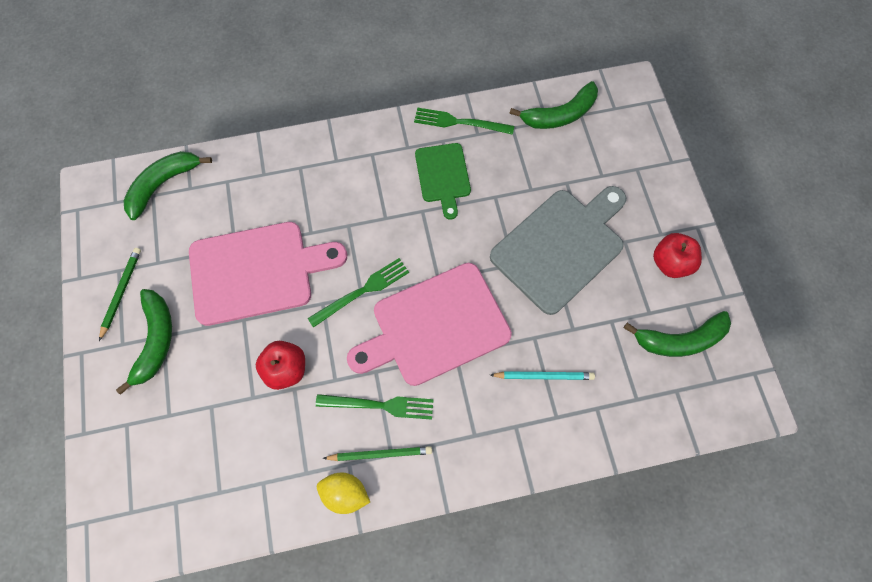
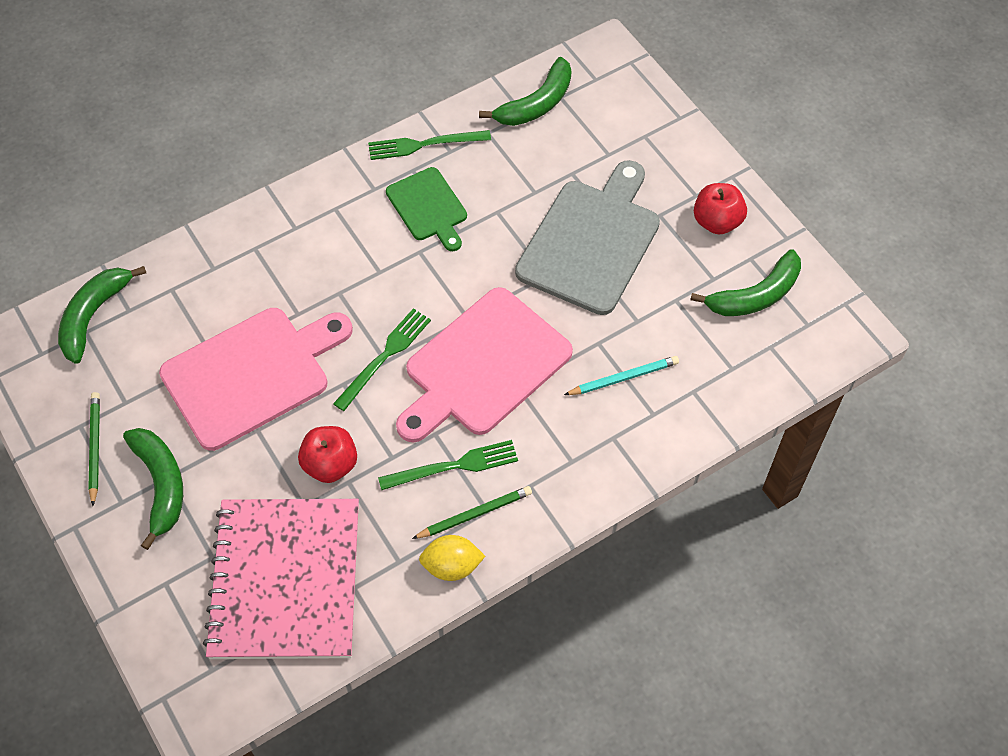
camera: 20 degrees left, 10 degrees down
none -> pink notebook [203,499,359,659]

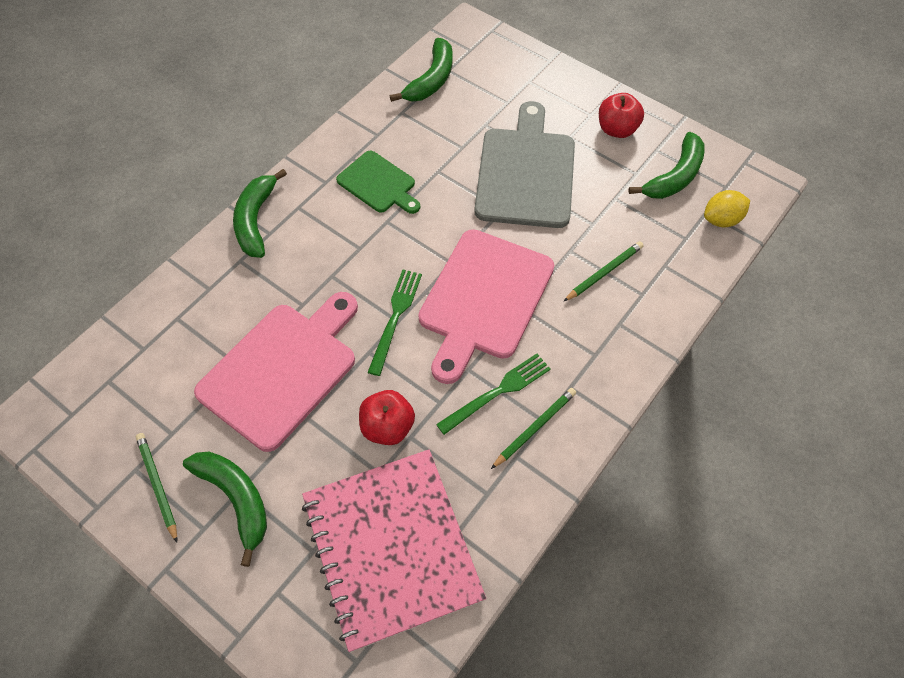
camera: 20 degrees left, 0 degrees up
green banana [58,266,146,364] -> green banana moved to [233,169,287,258]
green fork [368,130,491,160] -> none
yellow lemon [419,535,485,581] -> yellow lemon moved to [704,190,750,227]
turquoise pencil [564,356,679,395] -> green pencil [563,241,644,302]

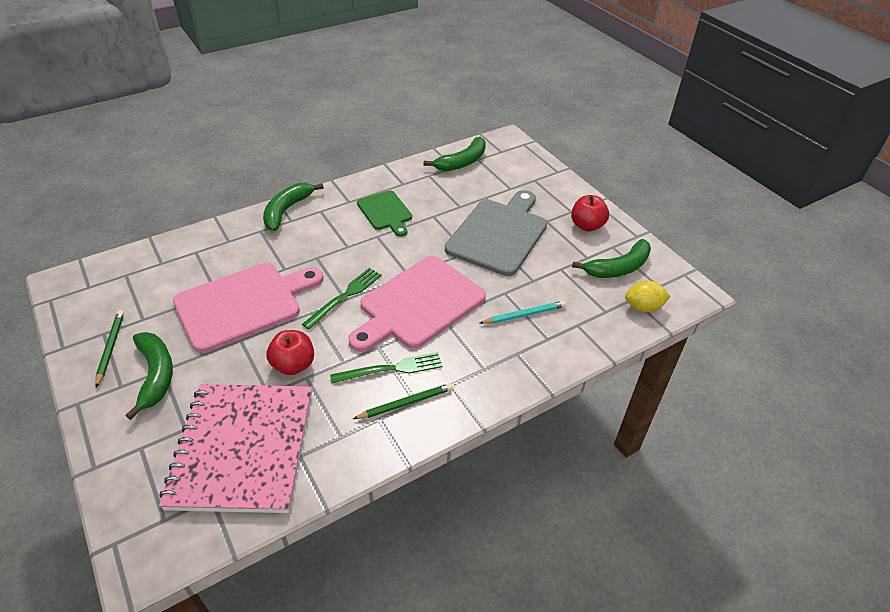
camera: 20 degrees right, 15 degrees down
green pencil [563,241,644,302] -> turquoise pencil [479,301,566,324]

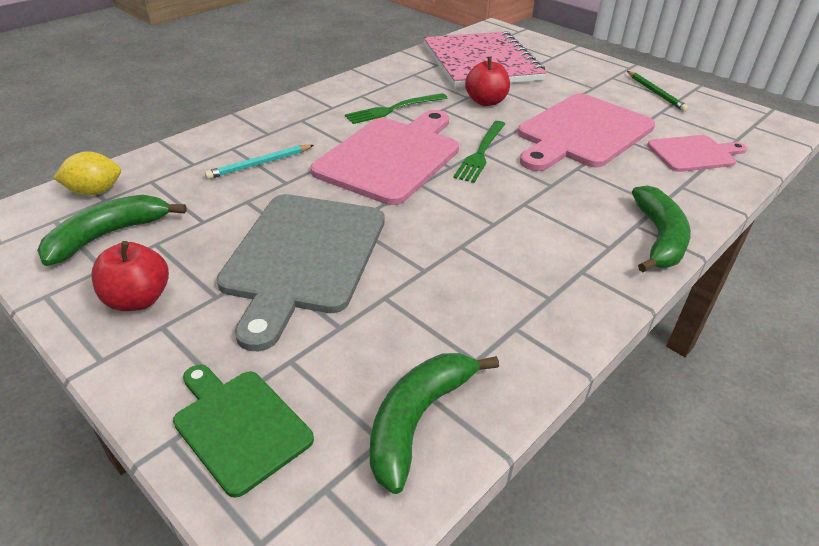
camera: 165 degrees right, 5 degrees down
green banana [125,332,173,420] -> none
green pencil [353,383,453,419] -> none
green cutting board [357,190,412,237] -> green cutting board moved to [173,365,314,498]
none -> pink cutting board [647,135,747,172]

